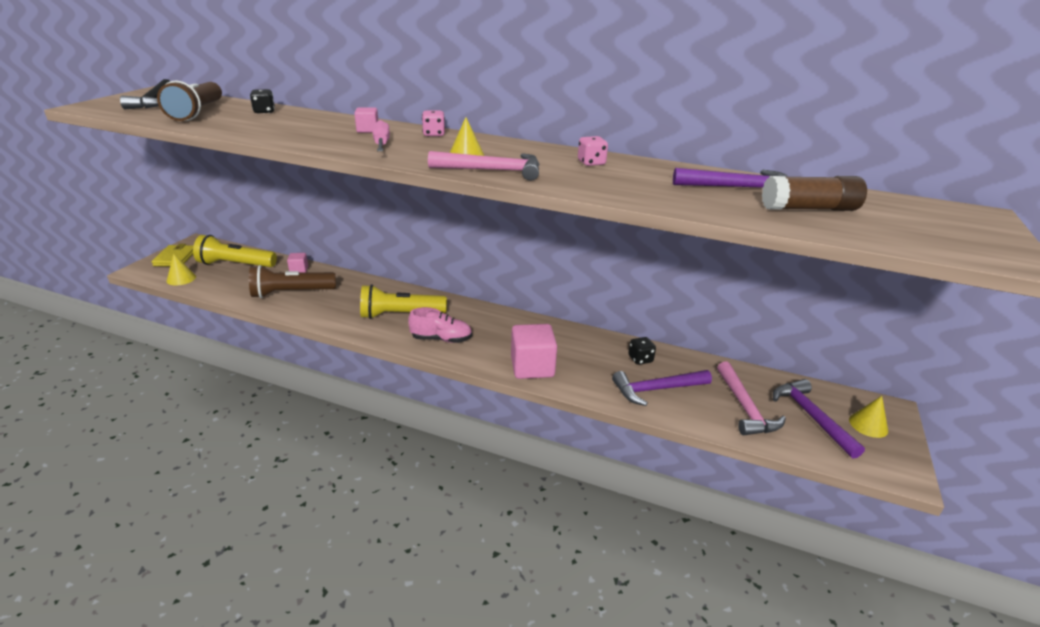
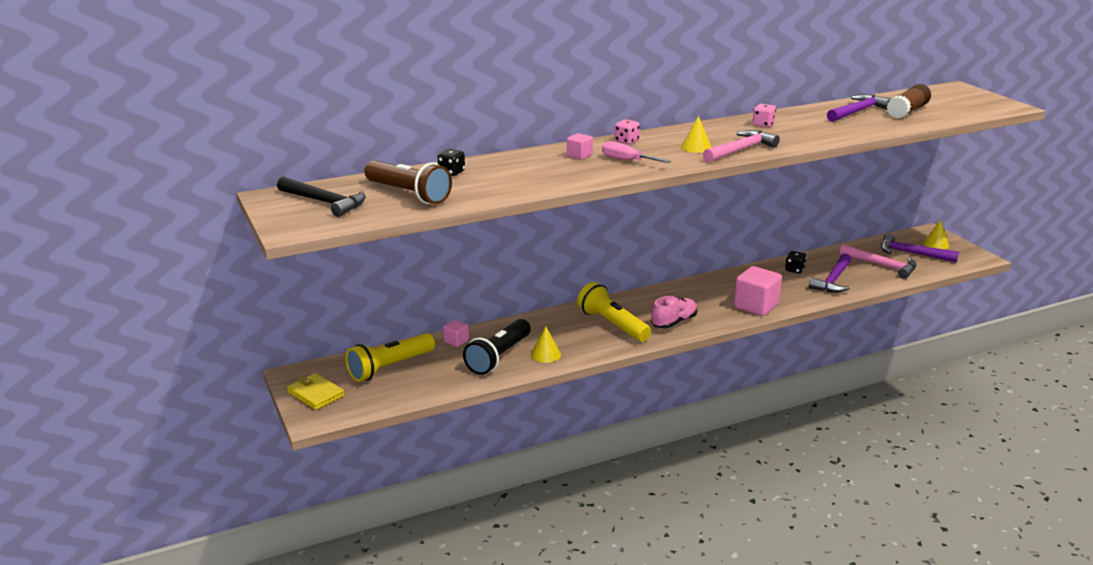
camera: 45 degrees left, 5 degrees down
yellow cone [166,253,196,285] -> yellow cone moved to [531,327,561,363]
brown flashlight [249,265,336,298] -> black flashlight [463,319,531,375]
yellow flashlight [360,284,447,319] -> yellow flashlight turned 105 degrees clockwise [577,282,651,342]

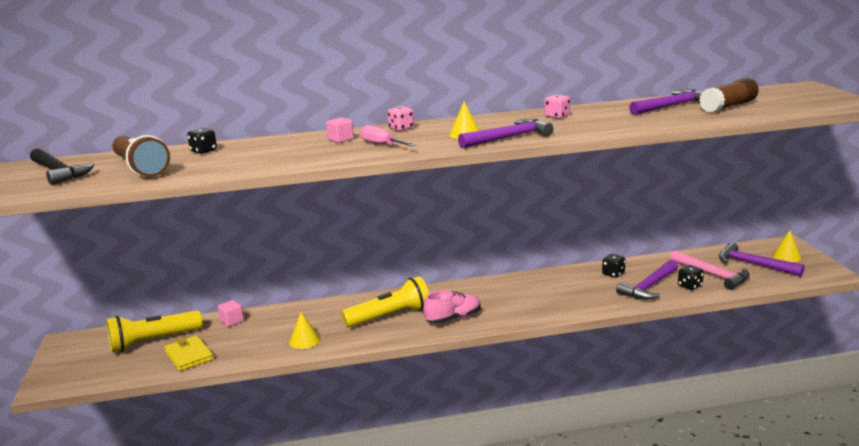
camera: 15 degrees right, 5 degrees down
yellow wallet [287,373,345,410] -> yellow wallet moved to [164,336,213,371]
black flashlight [463,319,531,375] -> none
yellow flashlight [577,282,651,342] -> yellow flashlight turned 90 degrees clockwise [342,276,429,327]
pink hammer [703,130,780,163] -> purple hammer [458,119,554,148]
pink cube [734,266,782,316] -> none
none -> black dice [678,265,704,290]

